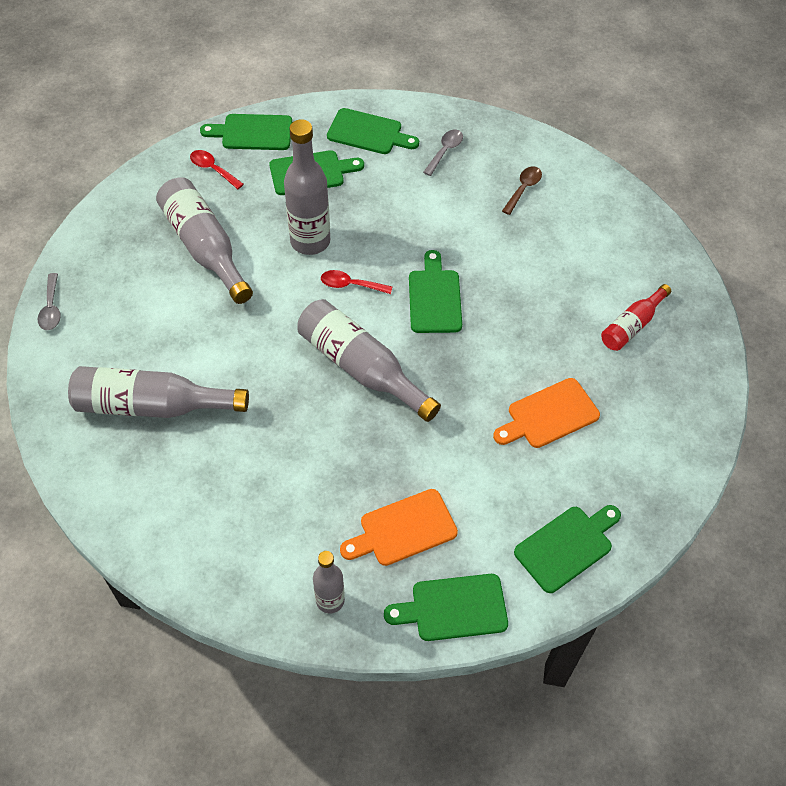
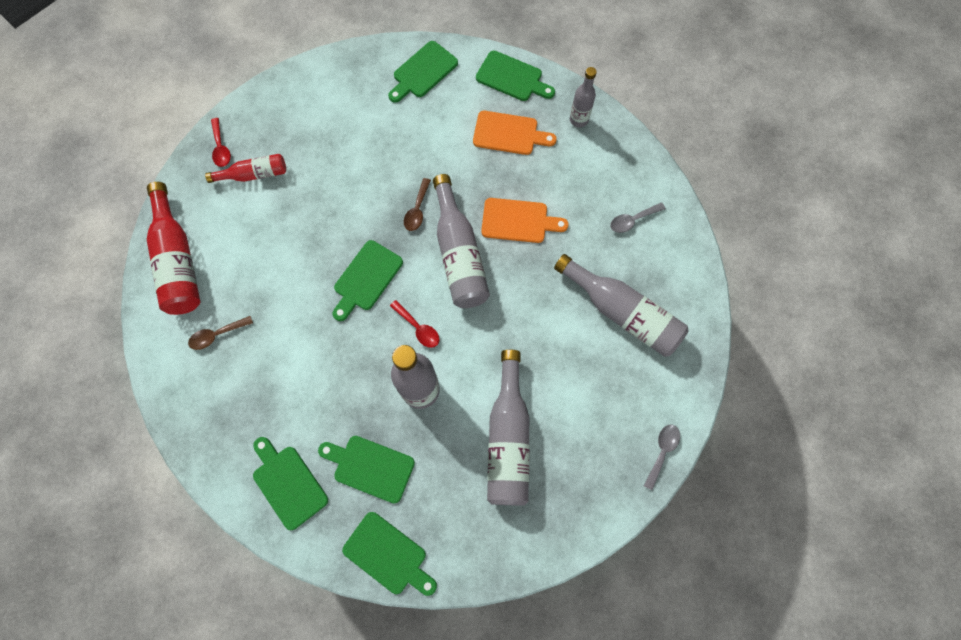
camera: 145 degrees left, 15 degrees up
red spoon [190,150,244,189] -> red spoon moved to [211,118,231,167]
grey spoon [423,129,463,176] -> grey spoon moved to [610,202,666,233]
orange cutting board [493,378,600,448] -> orange cutting board moved to [481,198,569,243]
green cutting board [514,505,621,593] -> green cutting board turned 45 degrees counterclockwise [388,41,458,103]
none -> red bottle [147,182,200,315]
none -> brown spoon [404,178,431,231]

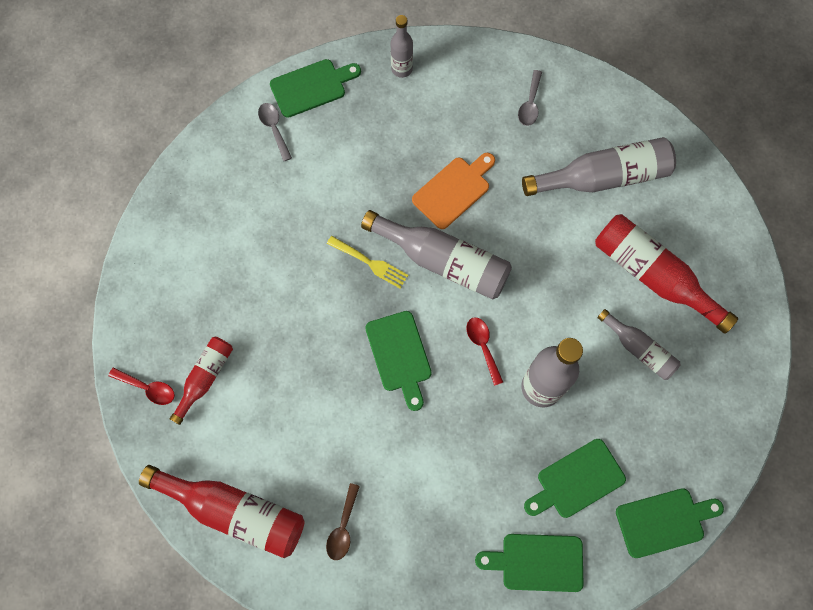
camera: 50 degrees left, 0 degrees up
green cutting board [388,41,458,103] -> none
red spoon [390,300,440,348] -> red spoon turned 105 degrees counterclockwise [467,317,503,386]
brown spoon [404,178,431,231] -> yellow fork [327,236,409,289]
orange cutting board [473,111,557,155] -> none
grey bottle [487,350,530,506] -> grey bottle [597,309,680,380], size x0.58
grey spoon [644,424,680,490] -> grey spoon moved to [258,103,292,161]
none -> red bottle [595,214,739,334]

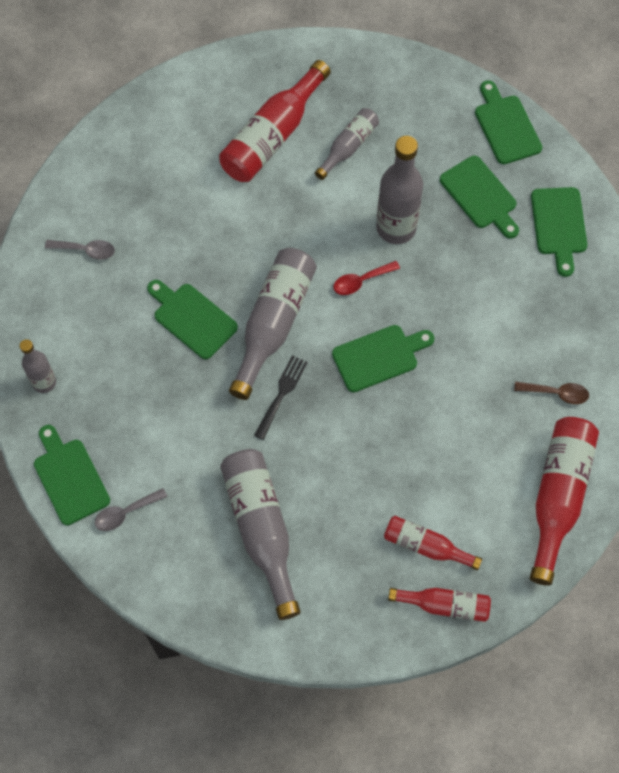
camera: 95 degrees left, 5 degrees down
red spoon [108,367,175,405] -> red bottle [388,588,491,622]
yellow fork [327,236,409,289] -> black fork [254,355,308,440]
orange cutting board [412,153,495,229] -> green cutting board [147,280,238,359]
grey bottle [522,137,676,196] -> grey bottle moved to [220,449,301,620]

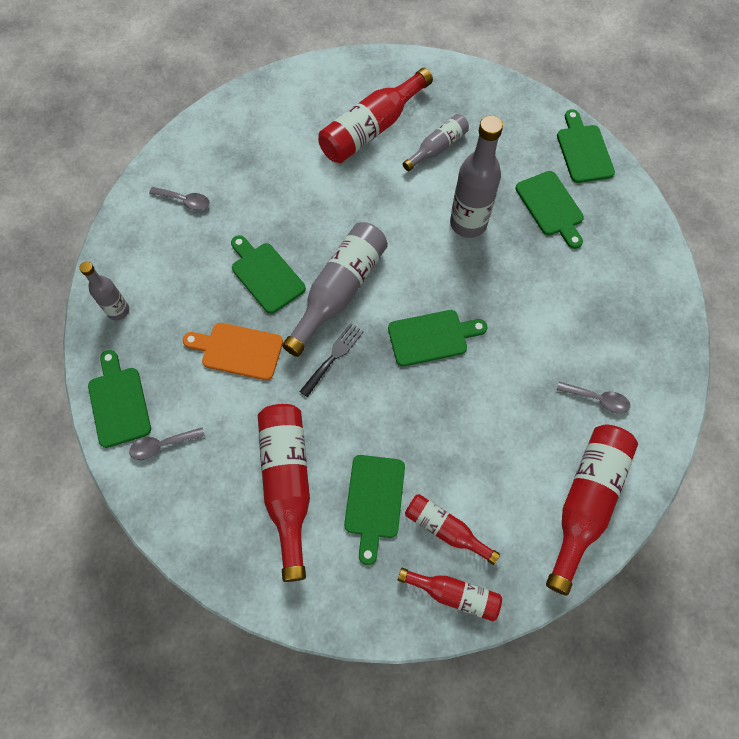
camera: 10 degrees right, 0 degrees up
grey bottle [220,449,301,620] -> red bottle [258,404,310,582]
red spoon [333,261,400,295] -> none
brown spoon [514,382,589,404] -> grey spoon [557,382,630,414]
green cutting board [531,187,587,277] -> green cutting board moved to [344,455,405,565]
none -> orange cutting board [183,323,283,380]

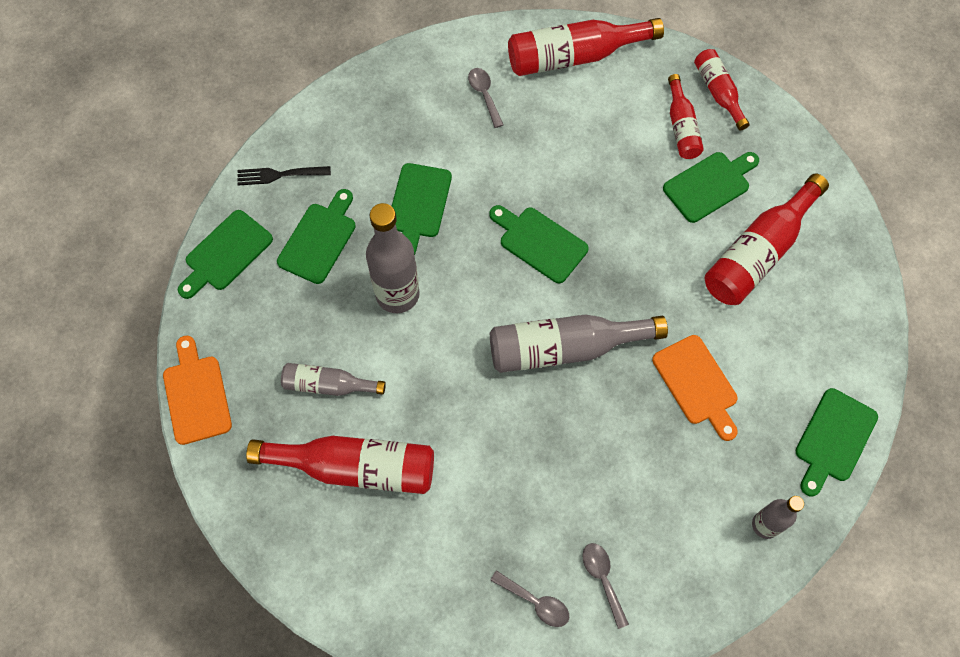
camera: 130 degrees left, 0 degrees up
grey spoon [129,427,205,460] -> grey spoon moved to [490,570,569,627]
green cutting board [231,235,306,314] -> green cutting board moved to [392,163,452,255]
black fork [299,323,364,397] -> black fork moved to [237,166,331,186]
none -> orange cutting board [163,336,232,445]

